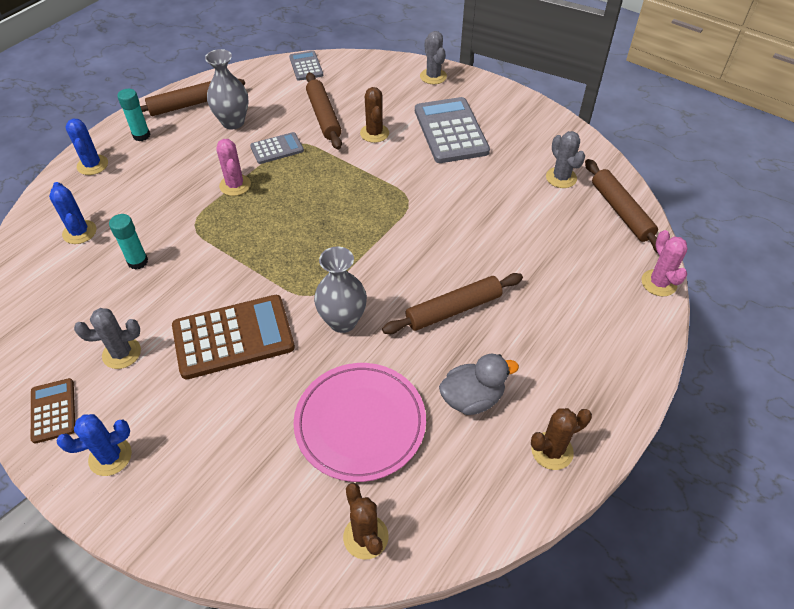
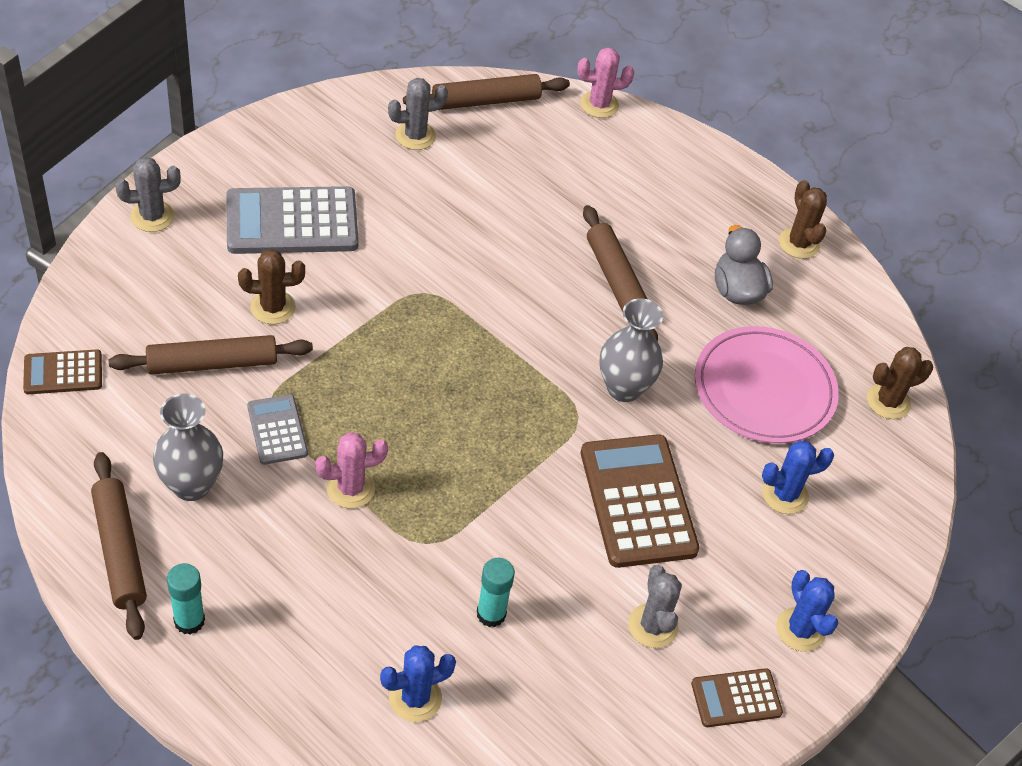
camera: 90 degrees left, 0 degrees up
blue cactus [66,119,108,175] -> blue cactus moved to [762,440,834,514]
grey calculator [289,51,323,81] -> brown calculator [23,350,102,394]

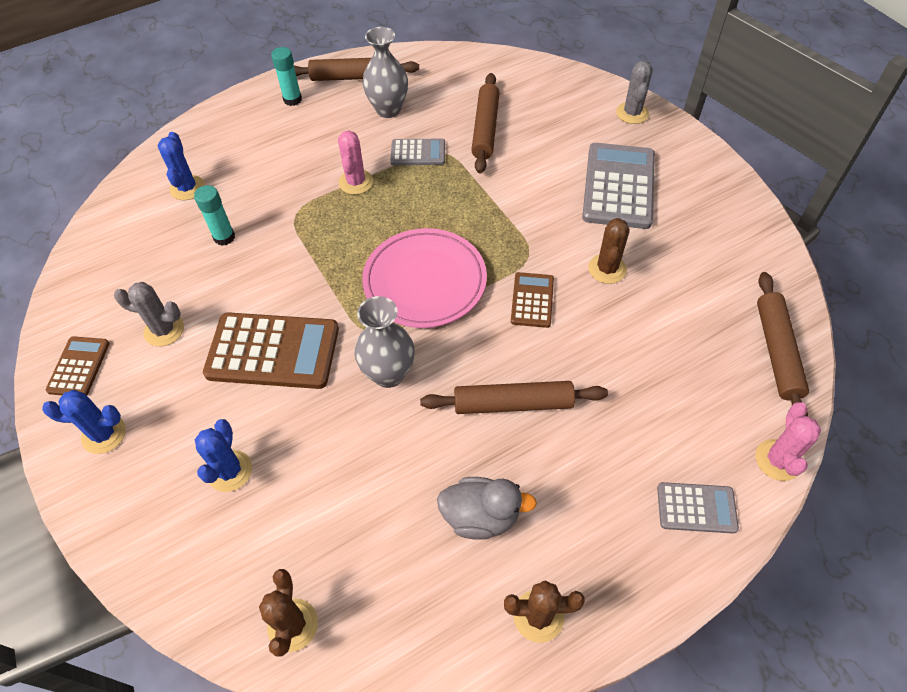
camera: 115 degrees right, 5 degrees up
brown calculator [23,350,102,394] -> brown calculator moved to [511,272,554,328]
brown cactus [238,249,305,324] -> brown cactus moved to [588,218,629,284]
grey cactus [388,78,448,150] -> none
pink plate [695,326,839,443] -> pink plate moved to [362,228,487,328]
none -> grey calculator [657,482,739,534]

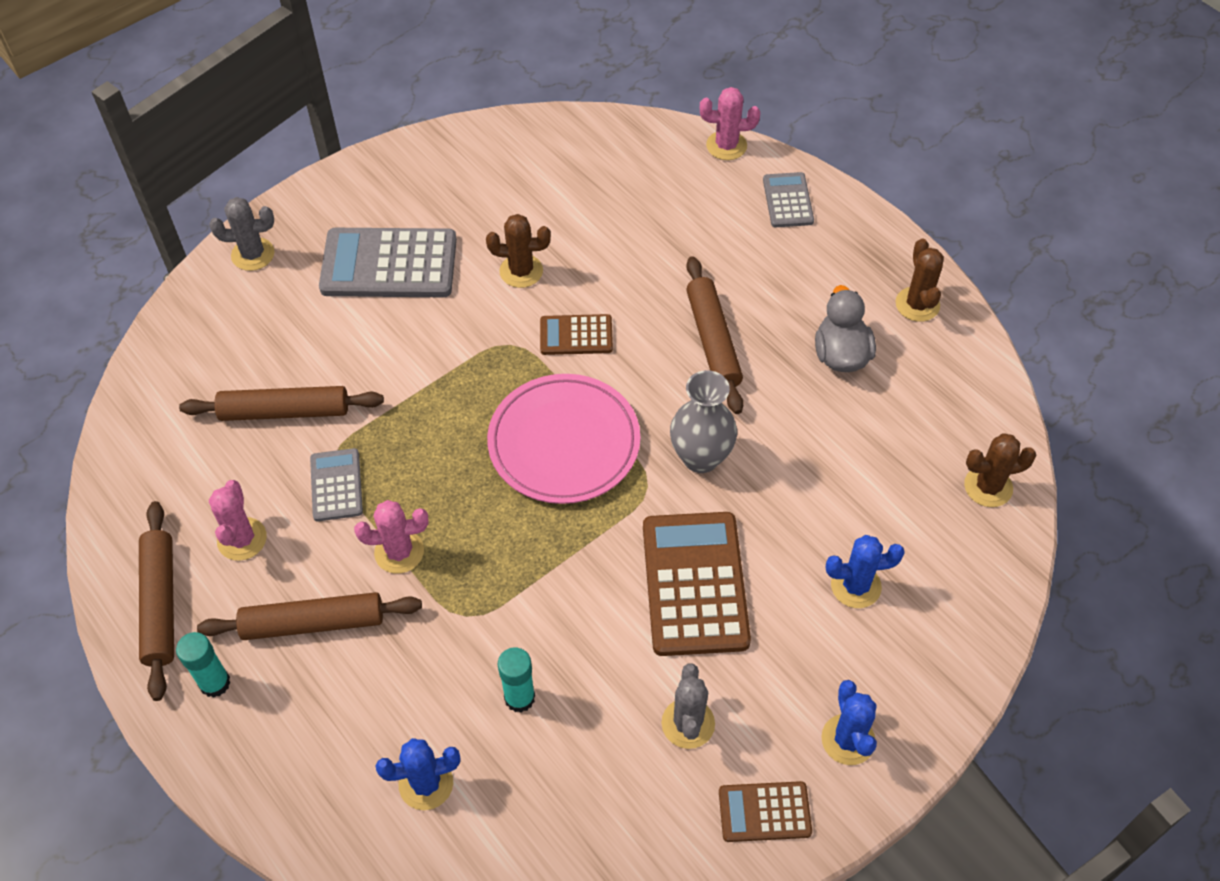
camera: 100 degrees left, 0 degrees up
grey vase [362,27,408,118] -> pink cactus [209,480,267,561]
brown rolling pin [757,272,809,417] -> brown rolling pin moved to [197,592,422,640]

